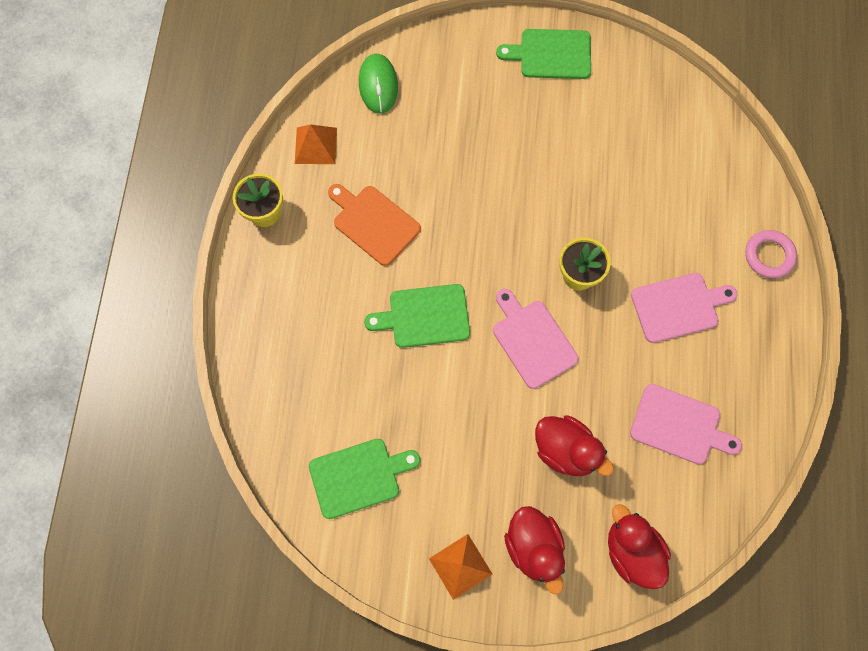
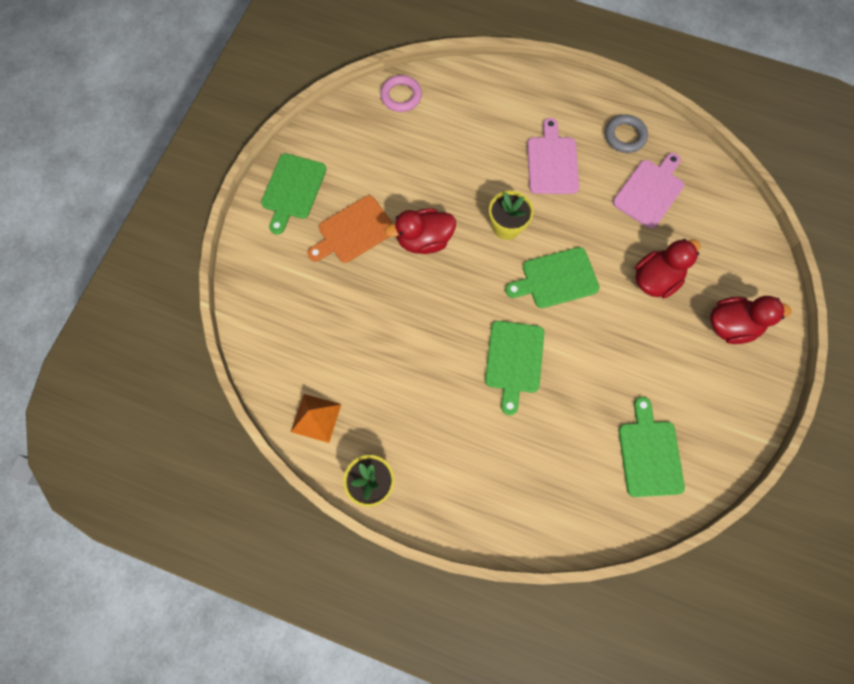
camera: 75 degrees left, 0 degrees up
orange cutting board [328,184,421,266] -> orange cutting board moved to [308,195,392,263]
green mouse [359,54,398,114] -> none
orange pyramid [429,534,493,600] -> none
pink cutting board [493,289,579,389] -> green cutting board [505,247,600,308]
red duck [608,504,671,589] -> red duck moved to [385,208,456,254]
pink ring [745,230,797,278] -> pink ring moved to [380,75,422,112]
none -> grey ring [605,115,648,153]

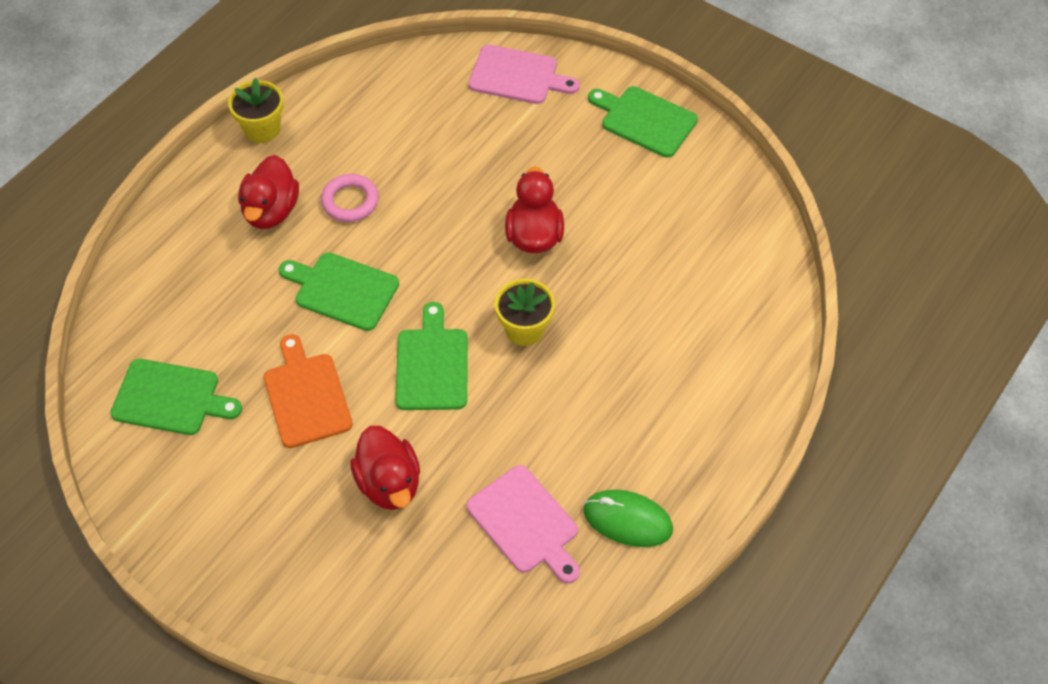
camera: 105 degrees right, 15 degrees down
orange pyramid [291,394,342,443] -> none
orange cutting board [308,195,392,263] -> orange cutting board moved to [264,334,353,448]
pink ring [380,75,422,112] -> pink ring moved to [321,174,379,222]
pink cutting board [527,118,579,194] -> pink cutting board moved to [468,45,580,104]
grey ring [605,115,648,153] -> green mouse [583,490,673,547]
red duck [710,296,792,344] -> red duck moved to [238,155,299,229]

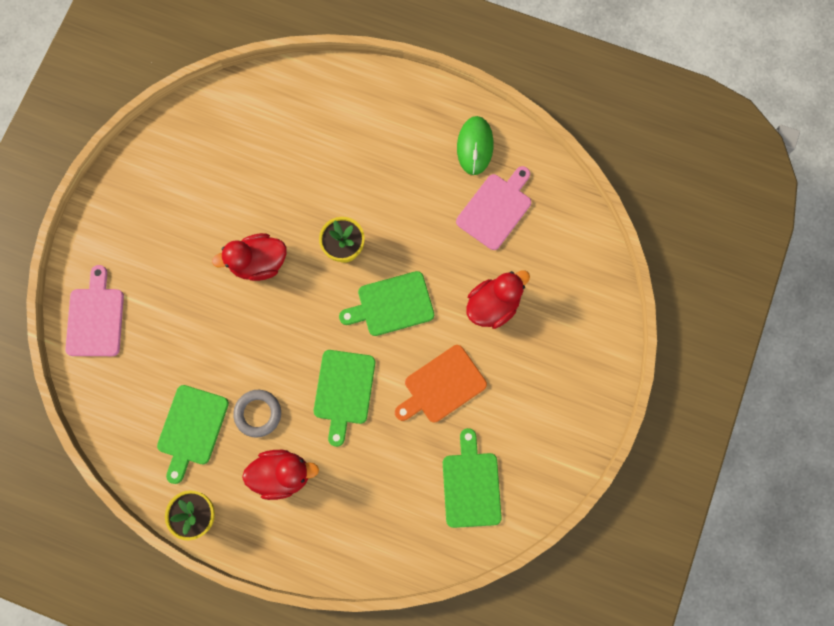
camera: 105 degrees left, 20 degrees up
pink ring [321,174,379,222] -> grey ring [233,390,281,438]
green cutting board [588,86,698,158] -> green cutting board moved to [157,385,229,484]

